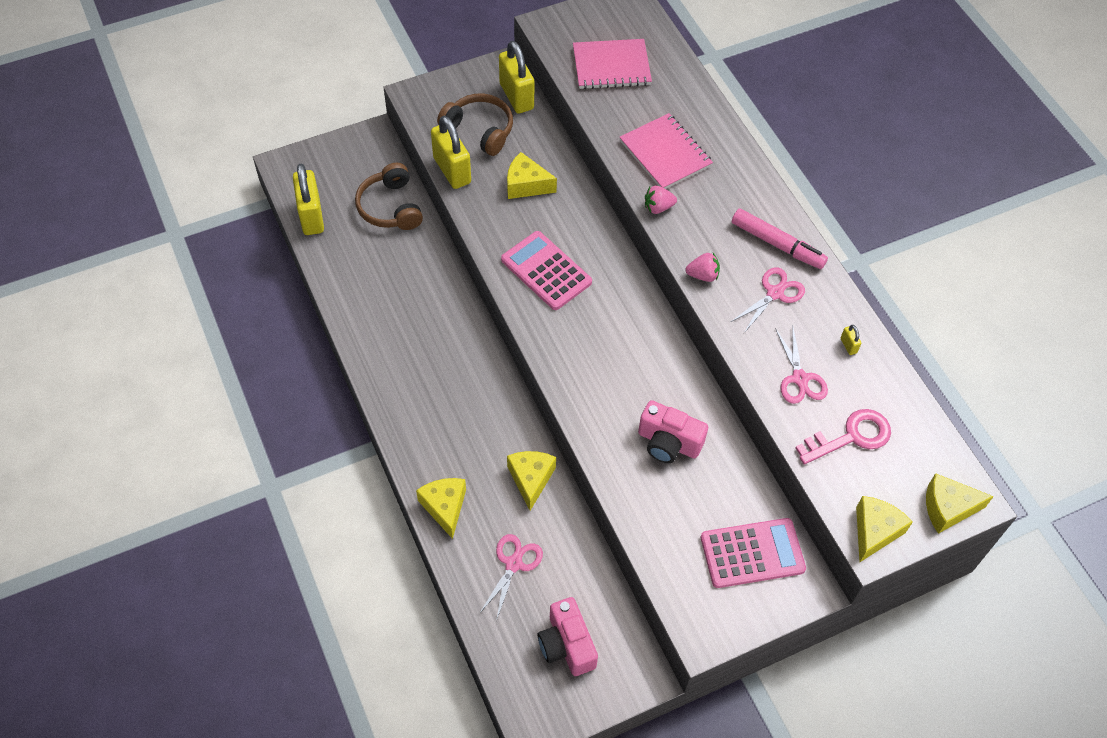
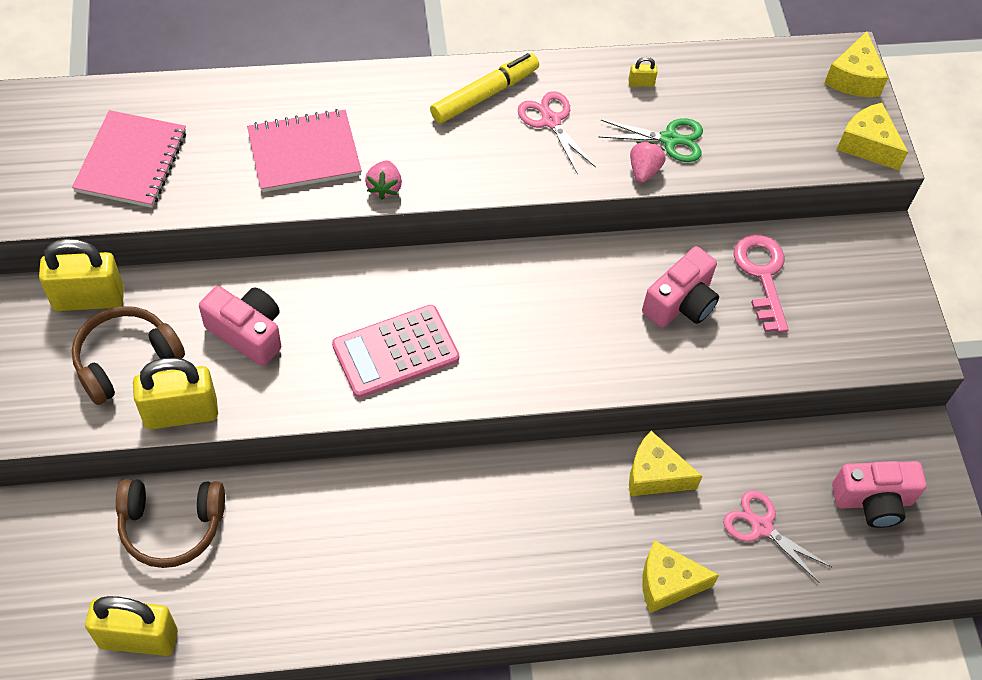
camera: 75 degrees left, 0 degrees up
yellow cheese [507,152,557,199] -> pink camera [199,286,281,366]
pink strawberry [685,253,720,282] -> pink strawberry moved to [630,141,666,183]
pink calculator [701,518,806,588] -> none
pink marker [732,208,828,269] -> yellow marker [430,53,539,124]
pink scissors [775,328,828,404] -> green scissors [599,118,703,162]
pink key [795,409,891,465] -> pink key moved to [733,234,789,333]

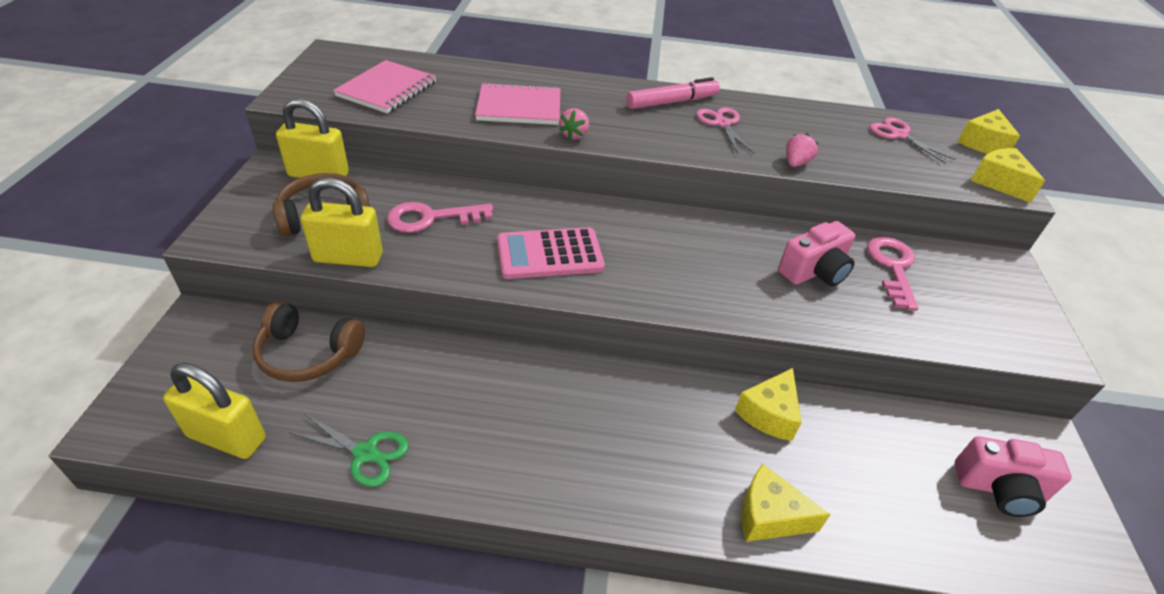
camera: 15 degrees right, 15 degrees down
pink camera [199,286,281,366] -> pink key [387,202,493,233]
yellow marker [430,53,539,124] -> pink marker [626,77,720,109]
green scissors [599,118,703,162] -> green scissors moved to [290,414,409,487]
yellow padlock [628,57,658,87] -> none
yellow cheese [629,431,703,496] -> yellow cheese turned 90 degrees counterclockwise [735,368,801,441]
pink scissors [723,490,831,583] -> pink scissors moved to [870,118,956,164]

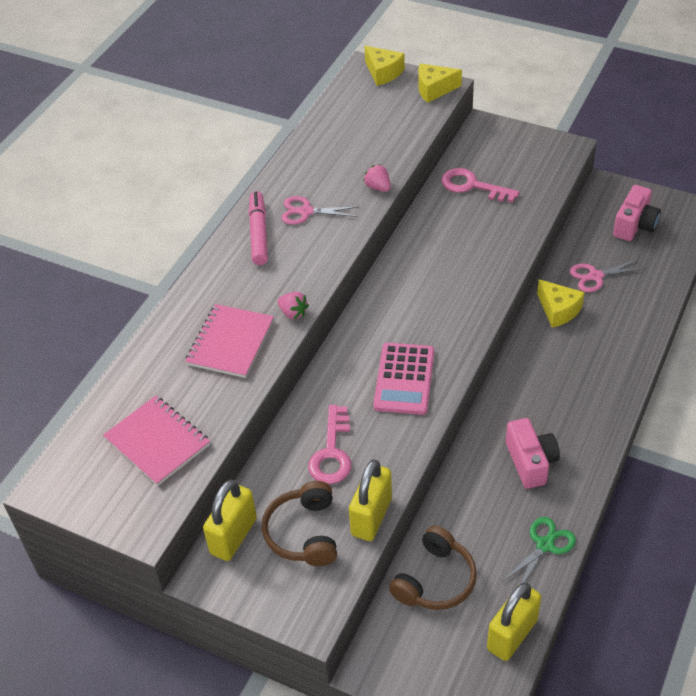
camera: 65 degrees left, 5 degrees up
yellow cheese [741,463,831,542] -> none
pink camera [778,221,855,287] -> pink camera moved to [506,418,560,489]
pink scissors [870,118,956,164] -> pink scissors moved to [570,259,646,292]

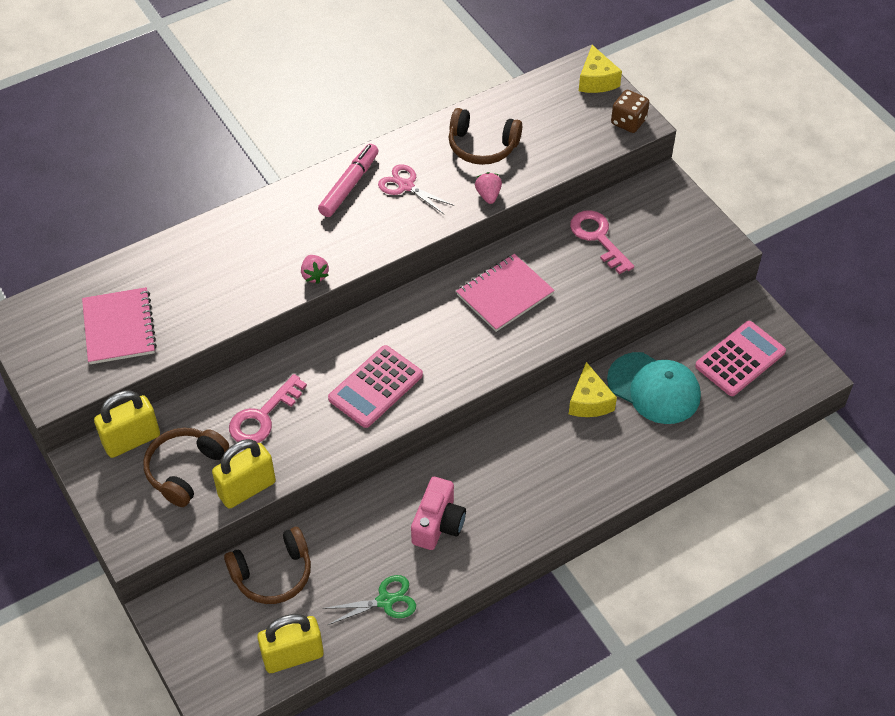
camera: 30 degrees right, 5 degrees up
pink notebook [185,304,274,378] -> pink notebook moved to [456,254,555,332]
yellow cheese [418,63,462,103] -> brown dice [611,90,649,133]
pink scissors [570,259,646,292] -> turquoise cap [607,352,701,424]
pink camera [613,185,661,241] -> pink calculator [695,321,786,396]
none -> brown headphones [449,108,522,165]

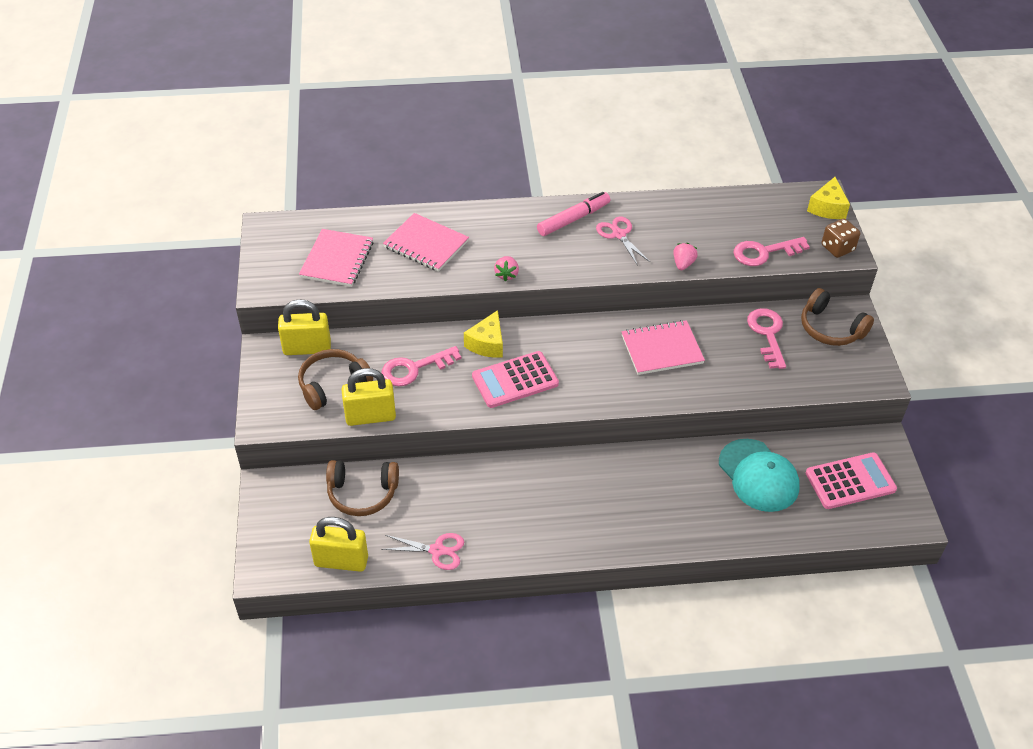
camera: 25 degrees right, 5 degrees down
green scissors [323,575,416,625] -> pink scissors [381,533,464,570]
pink camera [411,477,466,550] -> none
brown headphones [449,108,522,165] -> brown headphones moved to [801,288,874,346]
yellow cheese [569,362,617,417] -> yellow cheese moved to [464,310,503,358]
none -> pink notebook [383,213,469,272]
none -> pink key [734,237,810,266]

